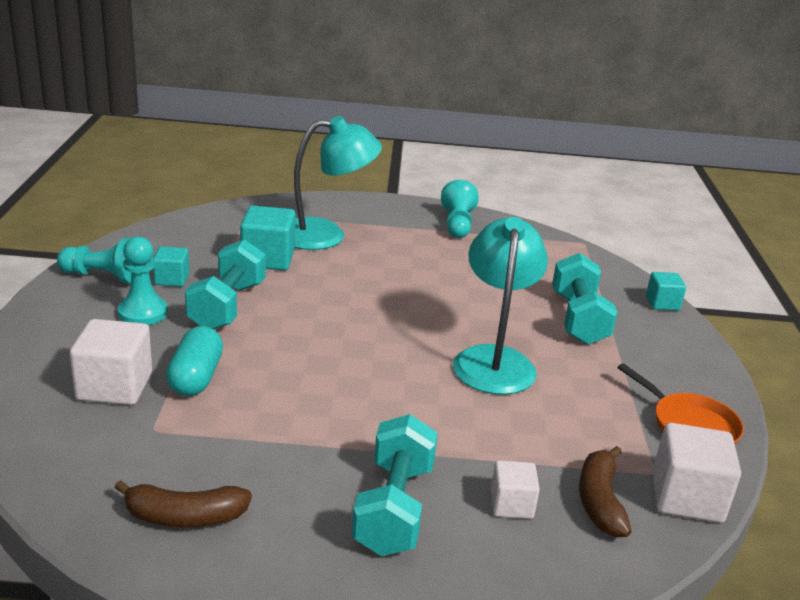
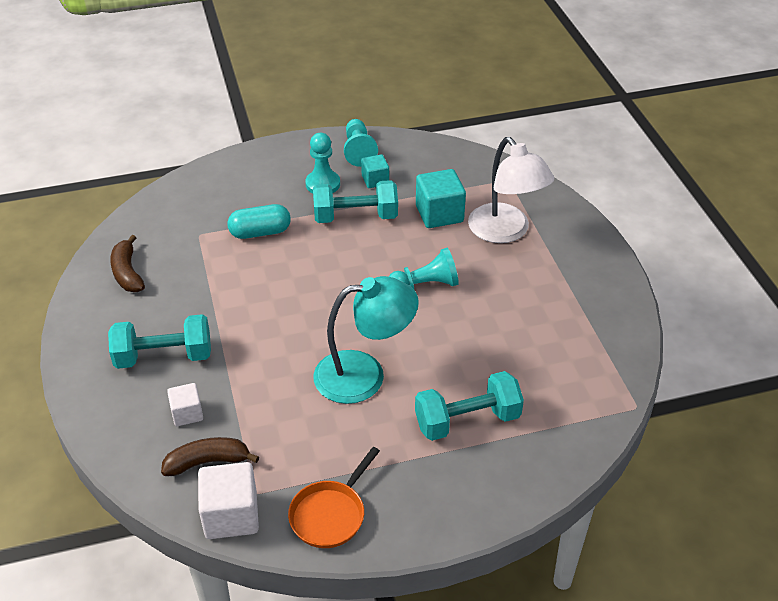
camera: 75 degrees right, 15 degrees up
white cube [70,319,152,405] -> none
turquoise lamp [294,116,382,250] -> white lamp [468,137,554,243]
turquoise pawn [441,180,479,238] -> turquoise pawn moved to [389,248,459,289]
turquoise cube [646,272,686,311] -> none

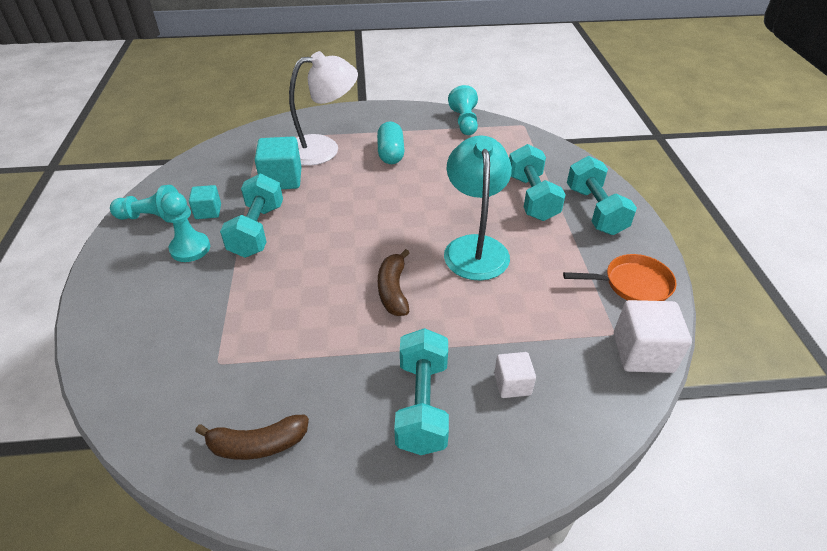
camera: 80 degrees left, 0 degrees up
brown banana [161,437,259,476] -> brown banana moved to [378,249,410,316]
turquoise capsule [228,204,291,239] -> turquoise capsule moved to [377,121,405,164]
orange pan [288,447,380,548] -> orange pan turned 45 degrees counterclockwise [563,254,677,301]
turquoise pawn [389,248,459,289] -> turquoise pawn moved to [448,85,478,135]
none -> turquoise dumbbell [567,156,637,235]

